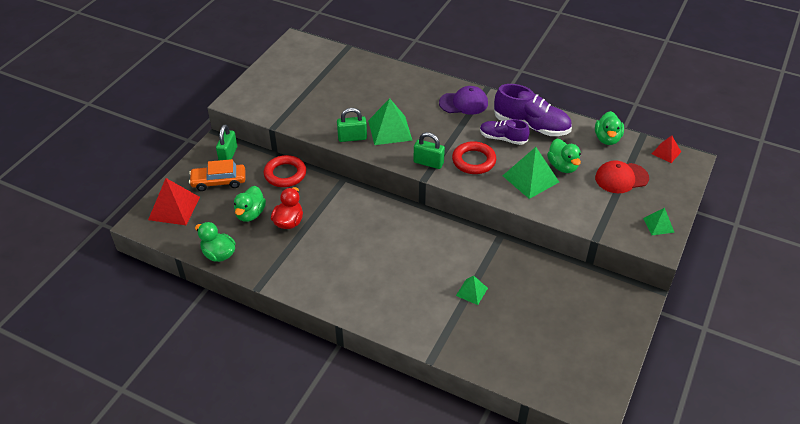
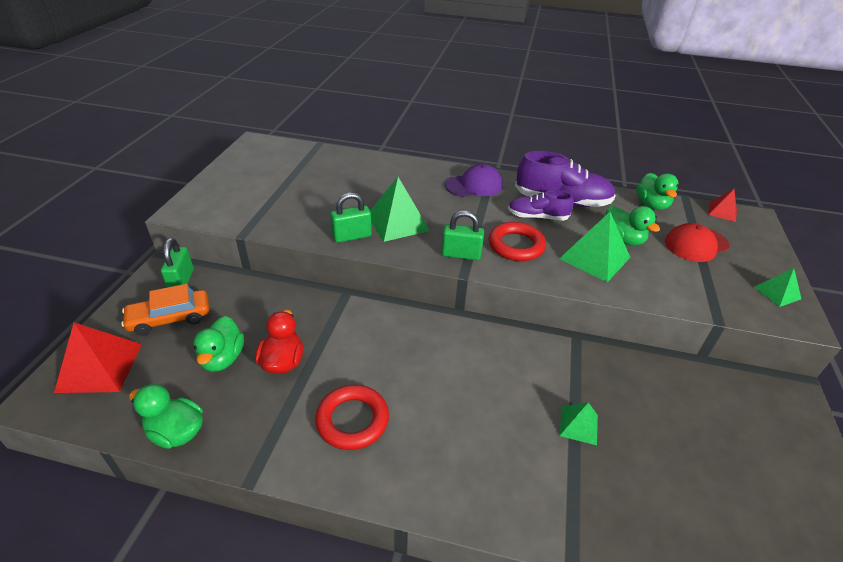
camera: 15 degrees left, 5 degrees down
red ring [264,155,306,187] -> red ring moved to [315,385,389,450]

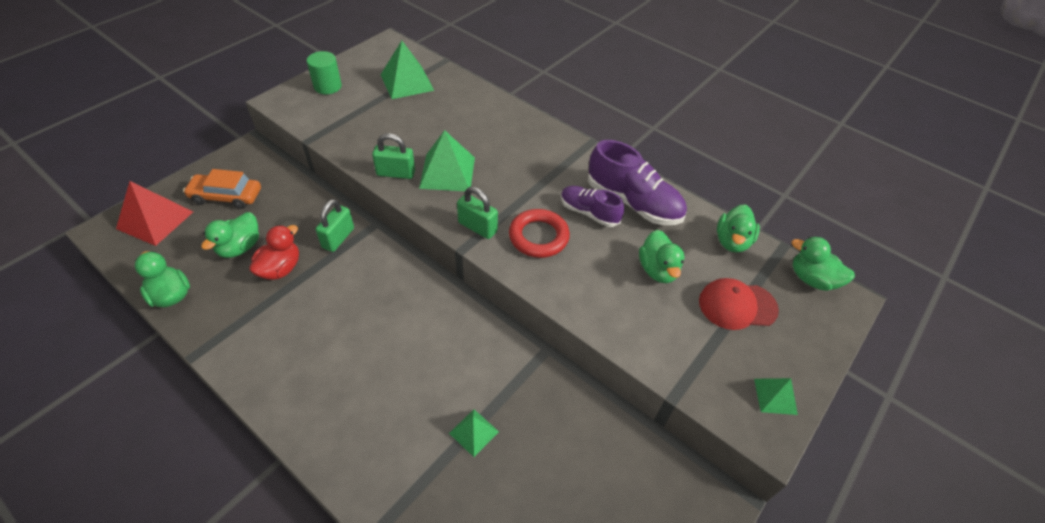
camera: 25 degrees right, 10 degrees up
green padlock [161,238,194,287] -> green padlock moved to [316,199,354,252]
red ring [315,385,389,450] -> none
purple cap [445,164,503,197] -> none
green pyramid [559,212,630,282] -> green pyramid moved to [381,41,434,99]
red pyramid [708,189,737,222] -> green duck [792,237,855,291]
none -> green cylinder [307,51,342,94]

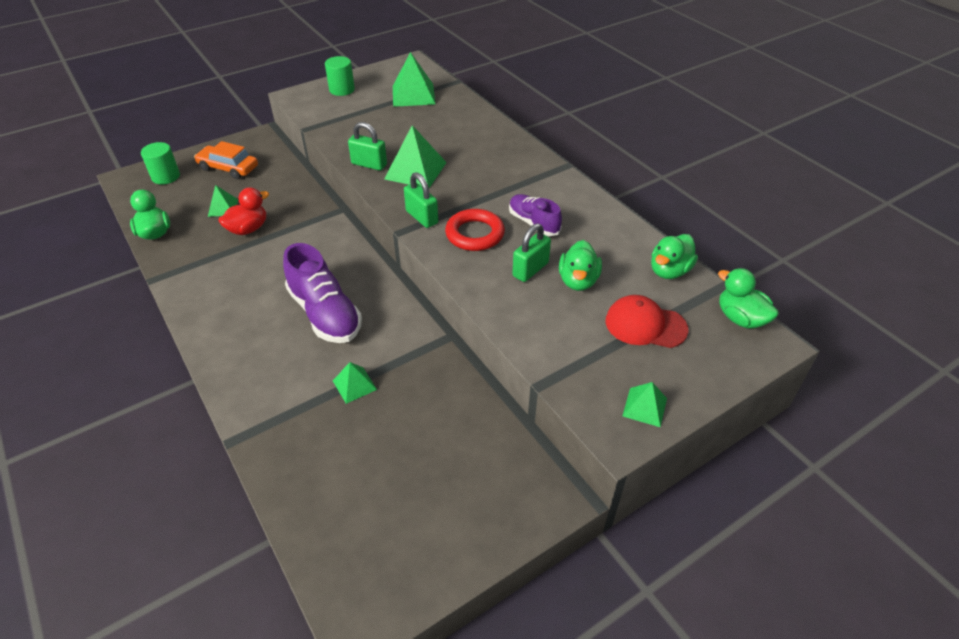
camera: 20 degrees right, 5 degrees down
red pyramid [116,181,193,246] -> green cylinder [141,142,180,184]
green duck [201,212,259,258] -> green pyramid [208,185,238,217]
green padlock [316,199,354,252] -> green padlock moved to [512,224,551,282]
purple shoe [588,140,687,225] -> purple shoe moved to [283,243,362,343]

